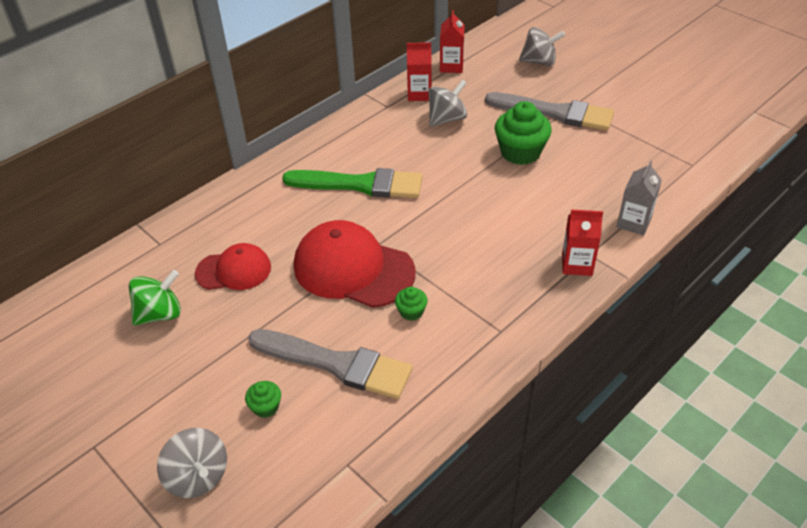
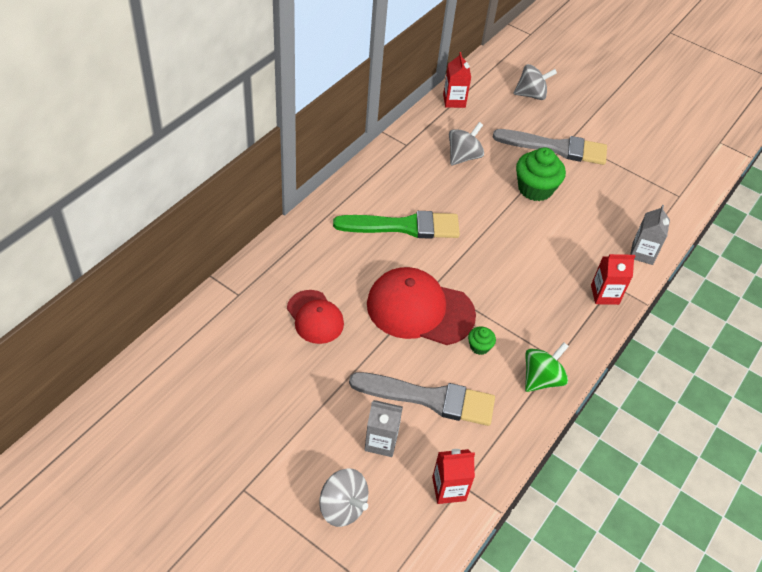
camera: 15 degrees left, 5 degrees up
green spinning top [129,270,181,325] -> green spinning top moved to [525,342,569,392]
red cap [195,243,271,290] -> red cap turned 75 degrees clockwise [287,290,344,344]
green cupcake [245,381,281,418] -> grey carton [365,400,403,457]
red carton [407,42,432,101] -> red carton moved to [432,449,475,504]

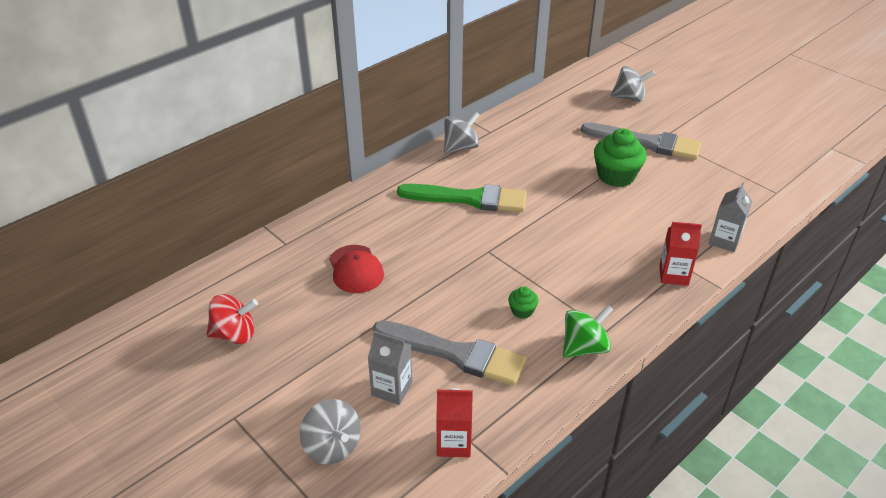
camera: 15 degrees right, 10 degrees down
red cap [367,267,476,345] -> none
red carton [443,52,471,108] -> none
grey spinning top [449,122,484,165] -> grey spinning top moved to [444,112,480,154]
none -> red spinning top [207,294,258,344]

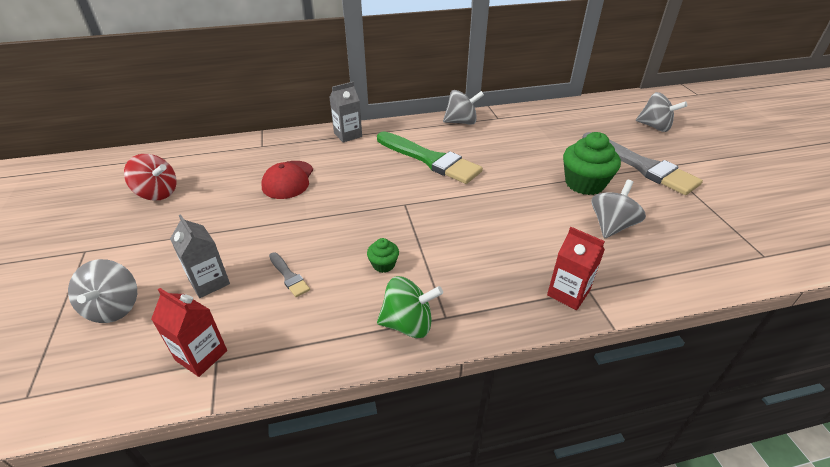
camera: 30 degrees right, 0 degrees up
grey brush [373,320,526,386] -> grey brush [269,252,310,297], size x0.43
grey carton [709,182,752,252] -> grey carton moved to [329,82,362,142]
none -> grey spinning top [591,180,646,239]

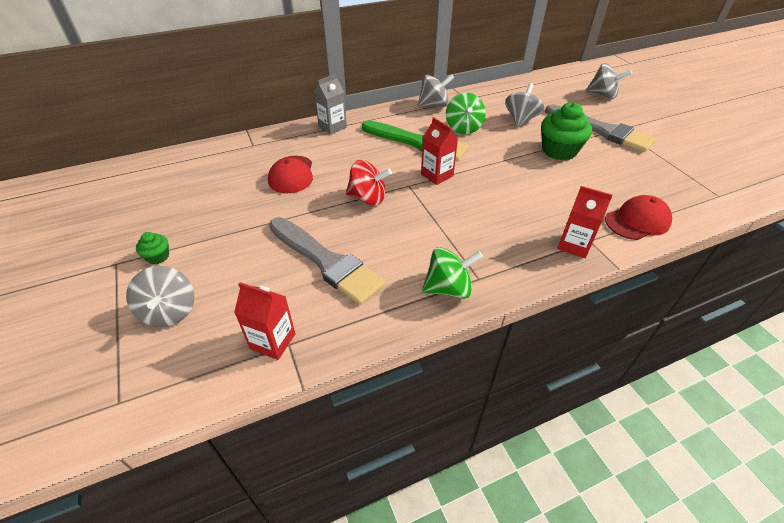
camera: 10 degrees left, 5 degrees up
red spinning top [124,154,177,201] -> red spinning top moved to [346,160,392,205]
grey carton [170,214,230,298] -> none
grey brush [269,252,310,297] -> grey brush [269,217,386,305], size x2.35
green cupcake [367,238,399,273] -> green cupcake moved to [136,232,169,265]
grey spinning top [591,180,646,239] -> grey spinning top moved to [505,83,544,128]
none -> red carton [421,117,458,185]
none -> green spinning top [446,93,486,134]
none -> red cap [605,195,672,240]

